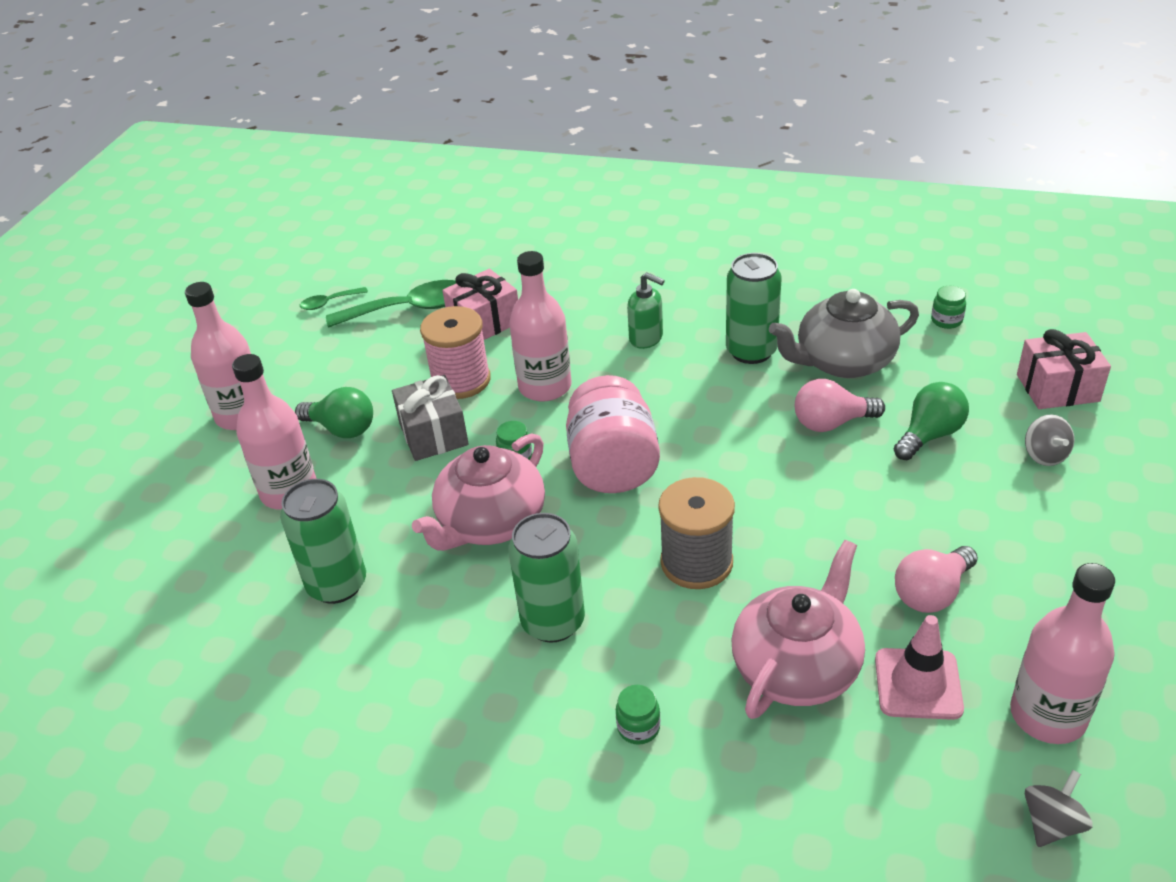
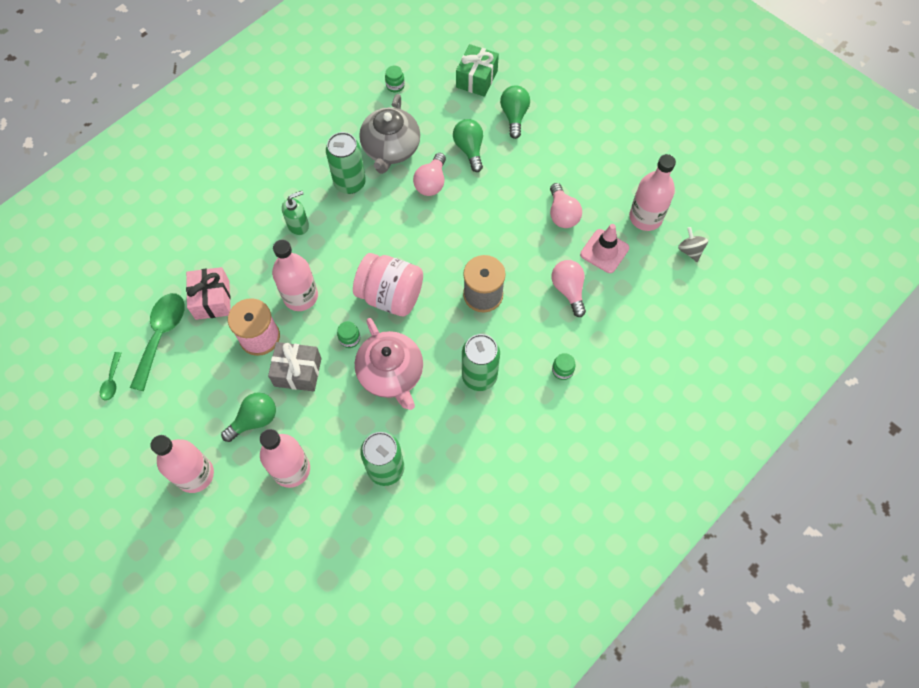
camera: 65 degrees left, 25 degrees up
pink teapot [731,540,865,719] -> pink light bulb [551,260,586,317]
pink gift [1017,329,1111,409] -> green gift [456,44,499,97]
grey spinning top [1025,414,1074,466] -> green light bulb [500,85,530,139]

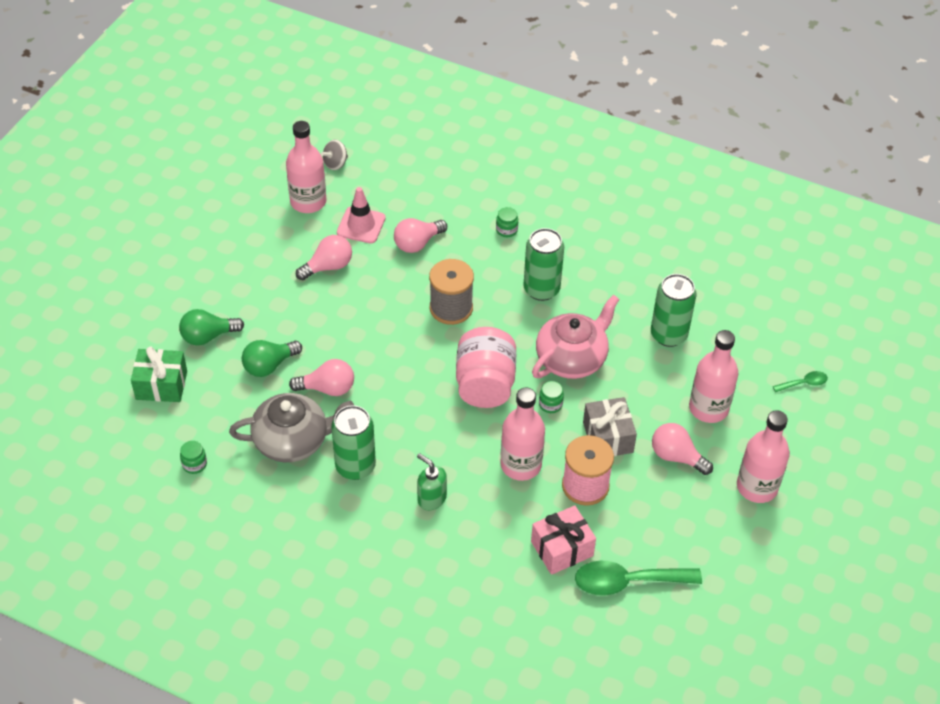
camera: 110 degrees left, 15 degrees down
green spoon [100,352,122,401] -> green spoon moved to [773,371,828,392]
green light bulb [221,392,276,442] -> pink light bulb [652,423,713,475]

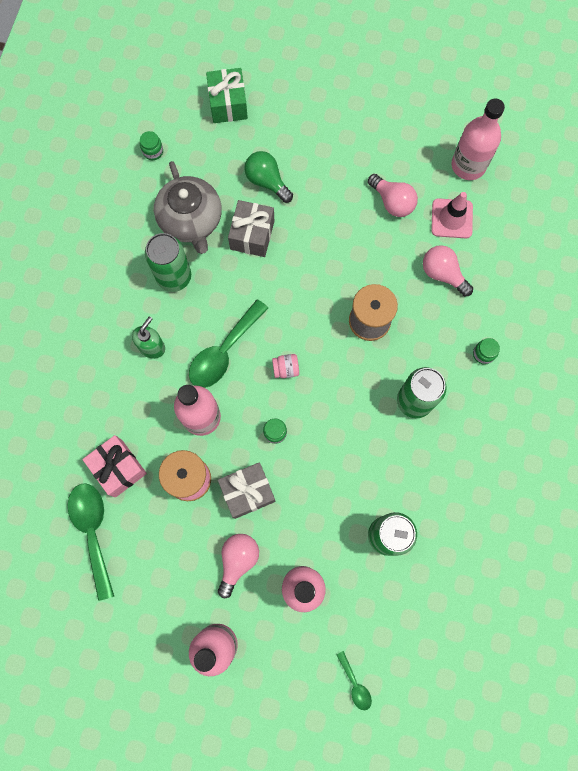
camera: 80 degrees right, 25 degrees up
green light bulb [179,309,244,345] -> none
pink light bulb [289,359,354,396] -> grey gift [228,200,274,257]
grey spinning top [321,140,348,170] -> none
pink jar [456,327,516,408] -> pink jar [272,354,299,378], size x0.41
pink teapot [532,295,620,379] -> none
none -> green spoon [189,299,268,388]

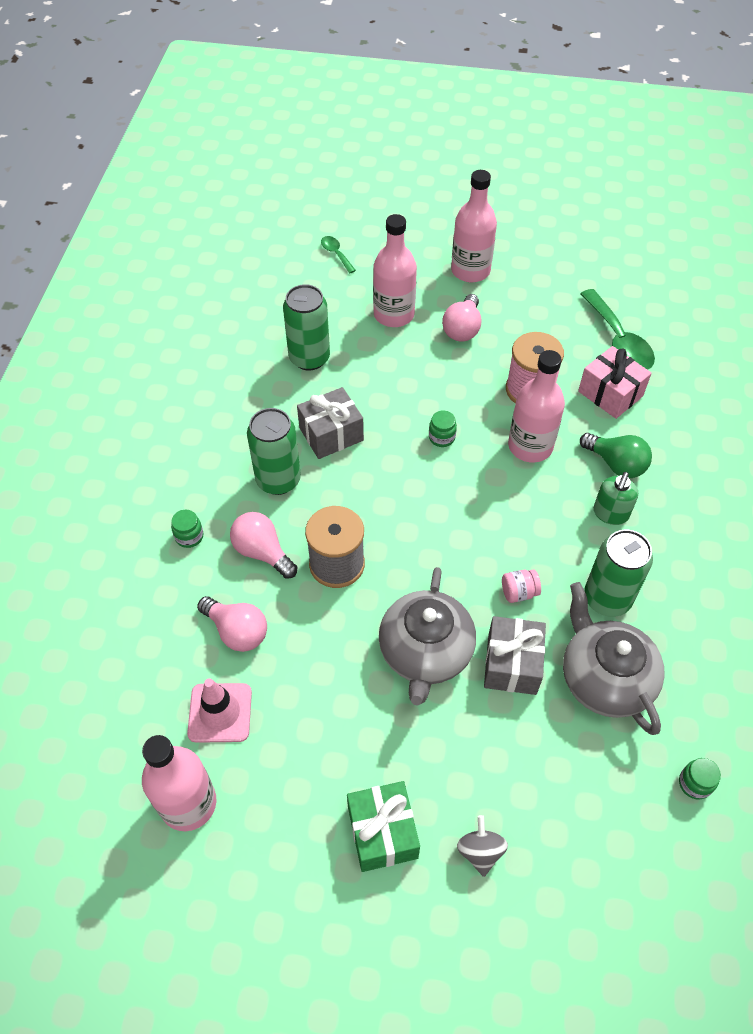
camera: 175 degrees right, 20 degrees down
green spoon [189,299,268,388] -> none
green gift [206,68,248,123] -> green gift moved to [347,781,420,872]
grey gift [218,462,275,519] -> grey gift moved to [297,387,364,459]
green light bulb [244,151,293,203] -> green light bulb moved to [580,433,652,478]
pink jar [272,354,299,378] -> pink jar moved to [502,569,541,603]
pink light bulb [368,174,418,217] -> pink light bulb moved to [230,512,297,579]
none -> grey teapot [379,567,476,705]
none -> grey spinning top [457,815,508,877]

